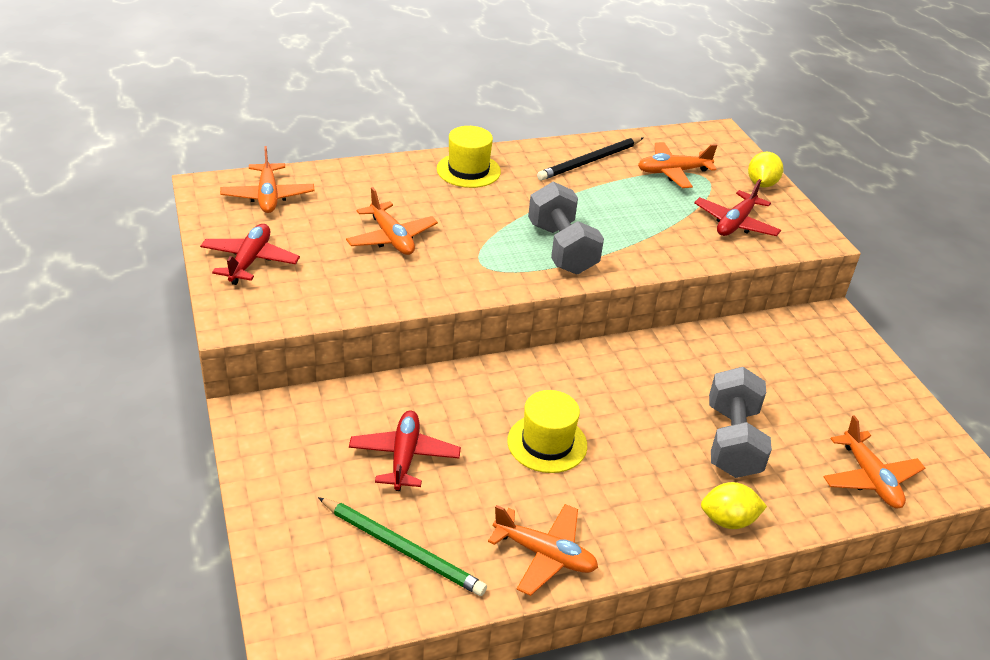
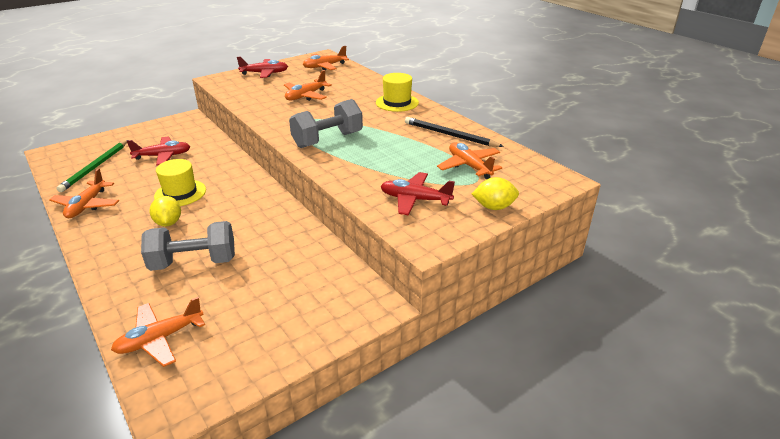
camera: 75 degrees right, 5 degrees down
yellow lemon [701,482,767,529] -> yellow lemon moved to [149,196,181,226]

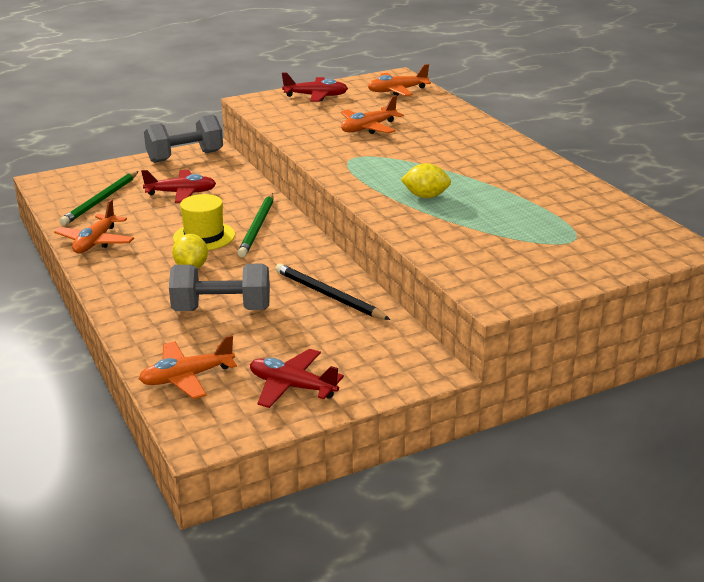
camera: 10 degrees right, 5 degrees down
grey dumbbell [289,99,363,148] -> grey dumbbell moved to [144,115,223,163]
yellow hat [376,73,419,112] -> none
red plane [381,172,455,215] -> red plane moved to [250,349,344,408]
black pencil [405,117,504,147] -> black pencil moved to [275,263,391,320]
orange plane [437,142,502,179] -> none
yellow lemon [472,177,519,210] -> yellow lemon moved to [401,163,451,198]
none -> green pencil [238,193,273,257]

